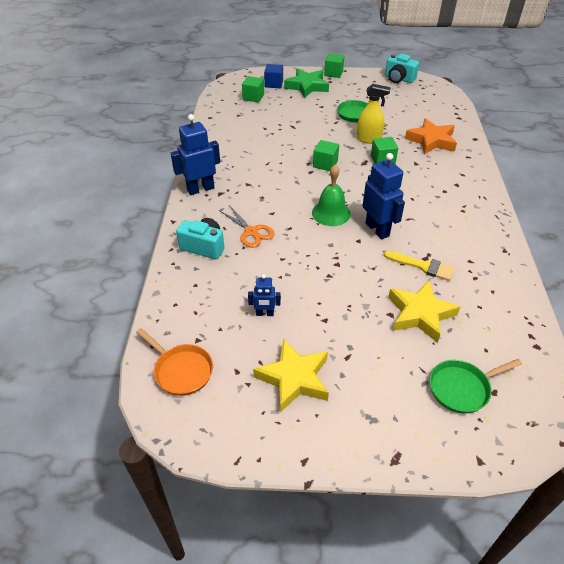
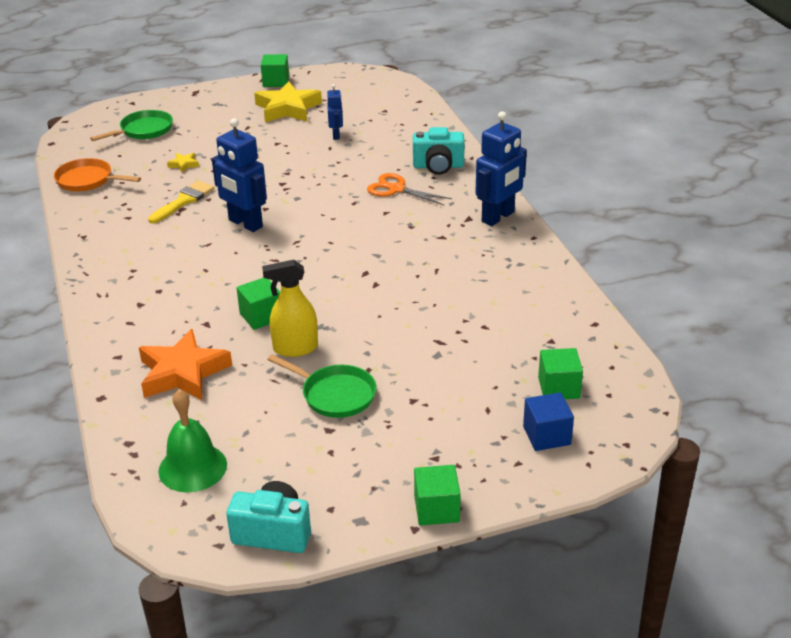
camera: 160 degrees right, 10 degrees down
orange pan [136,328,213,396] -> orange pan moved to [54,158,141,191]
blue robot [248,274,280,316] -> blue robot turned 105 degrees clockwise [327,84,343,140]
green star [284,68,329,98] -> none
green bell [312,164,350,226] -> green bell moved to [158,389,227,492]
green cube [313,140,339,171] -> green cube moved to [261,54,289,87]
yellow brush [384,251,455,281] -> yellow brush turned 120 degrees clockwise [148,180,215,224]
yellow star [388,281,461,343] -> yellow star [167,153,199,173], size x0.43

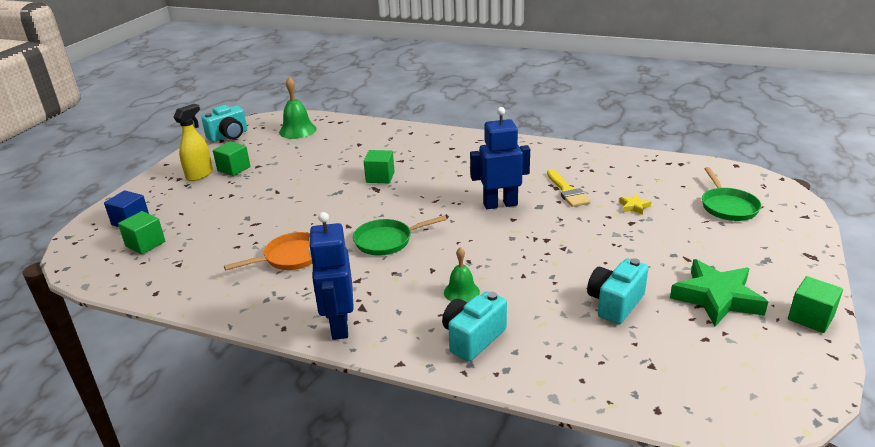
camera: 130 degrees right, 5 degrees down
orange pan [54,158,141,191] -> orange pan moved to [224,232,312,270]
orange star [139,329,232,400] -> none
yellow star [254,81,322,122] -> green star [670,259,768,327]
yellow spray bottle [262,260,318,357] -> yellow spray bottle moved to [174,104,213,181]
green pan [267,354,377,418] -> green pan moved to [353,215,447,256]
blue robot [327,84,343,140] -> turquoise camera [587,258,649,324]
orange scissors [367,173,452,205] -> green bell [444,247,480,303]
green cube [414,465,461,526] -> green cube moved to [213,141,251,176]

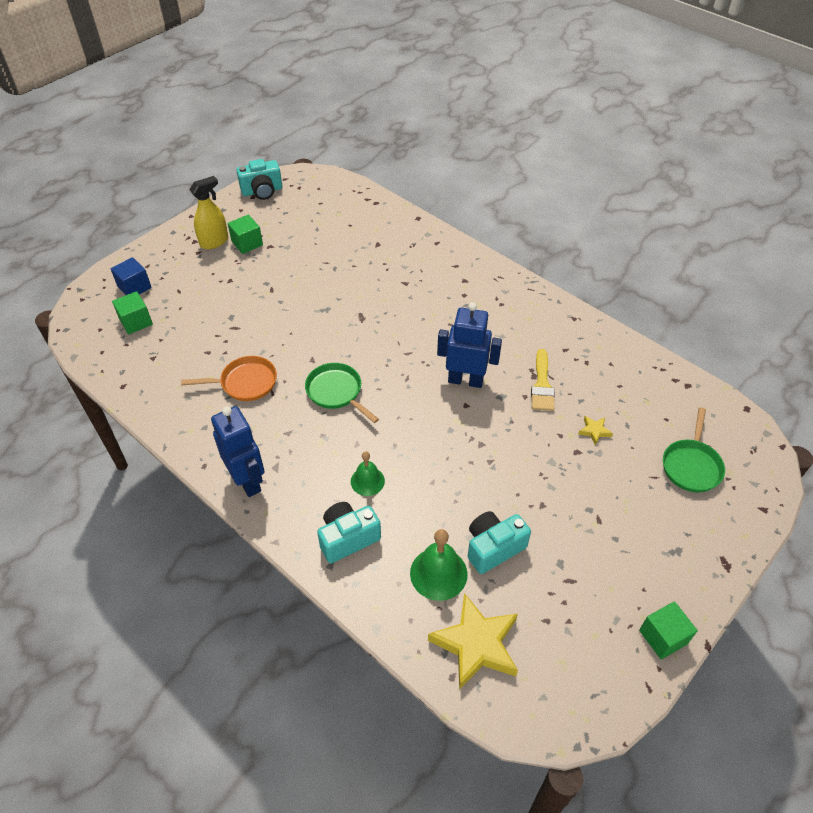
camera: 20 degrees right, 20 degrees up
green bell [279,77,317,139] -> green bell moved to [410,529,468,601]
blue robot [308,212,354,340] -> blue robot turned 135 degrees clockwise [211,406,265,497]
green pan [353,215,447,256] -> green pan turned 45 degrees clockwise [305,363,379,423]
green cube [364,150,395,183] -> none
green star [670,259,768,327] -> none
none -> yellow star [428,593,518,690]

